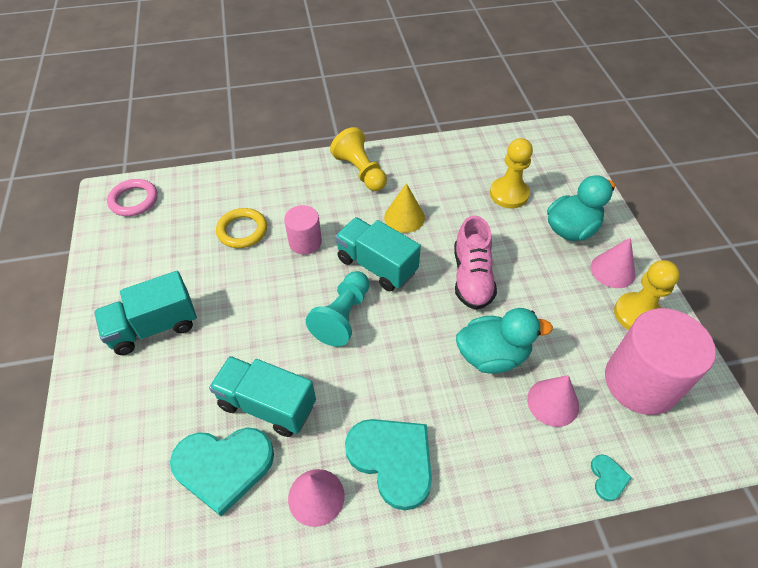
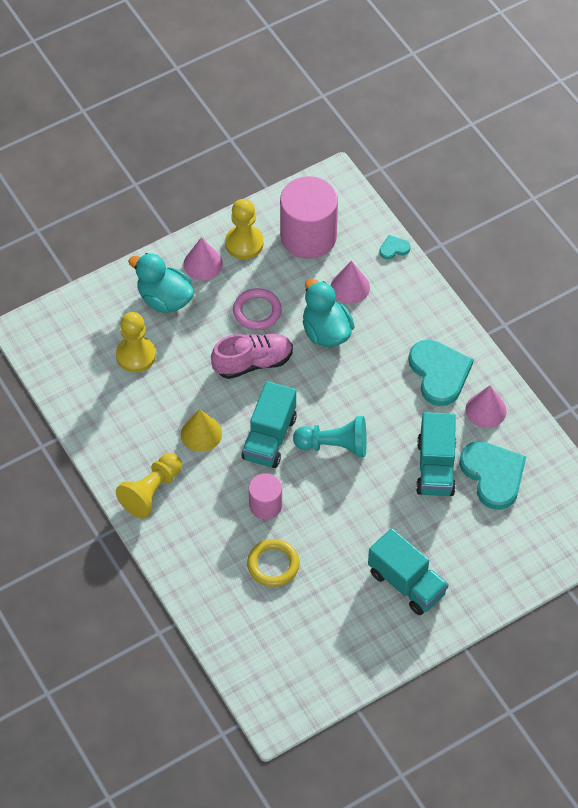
camera: 110 degrees left, 5 degrees up
pink ring [107,179,158,216] -> pink ring moved to [233,288,282,330]
turquoise heart [345,419,432,510] -> turquoise heart turned 135 degrees clockwise [409,340,473,406]

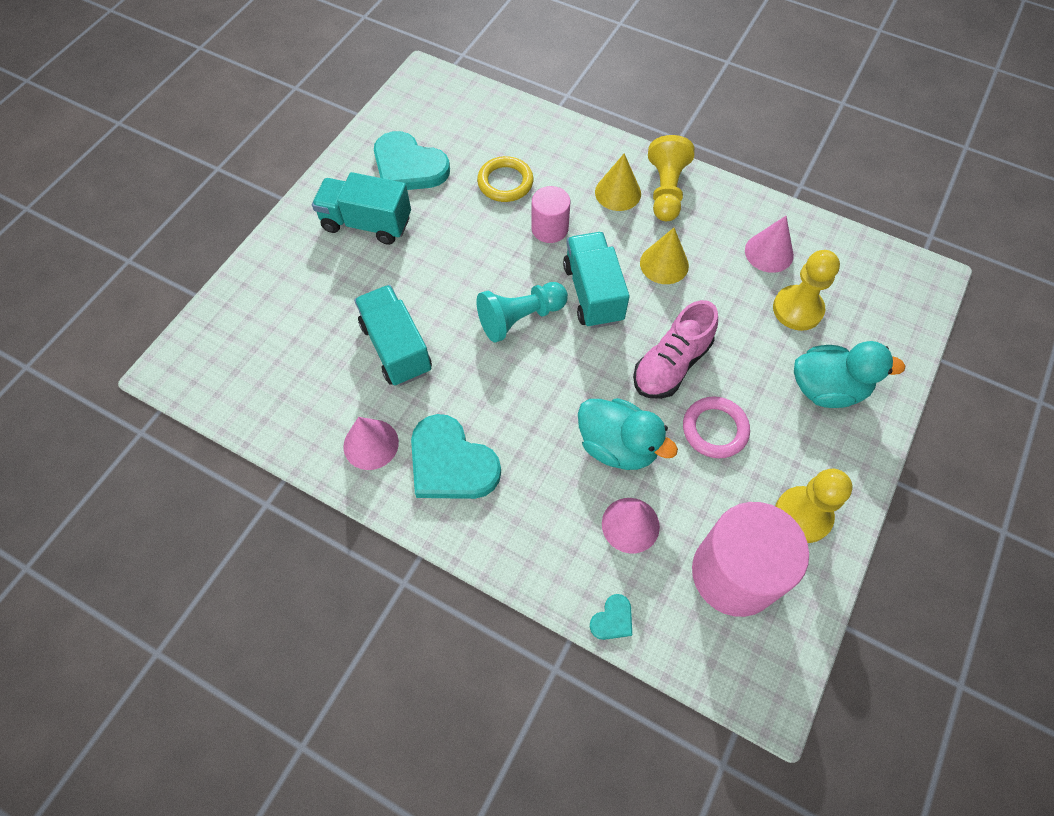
camera: 150 degrees right, 5 degrees up
pink cone [183,237,223,280] -> pink cone moved to [745,216,794,273]
turquoise heart [459,441,526,510] -> turquoise heart moved to [374,131,450,190]
none -> yellow cone [595,153,641,211]

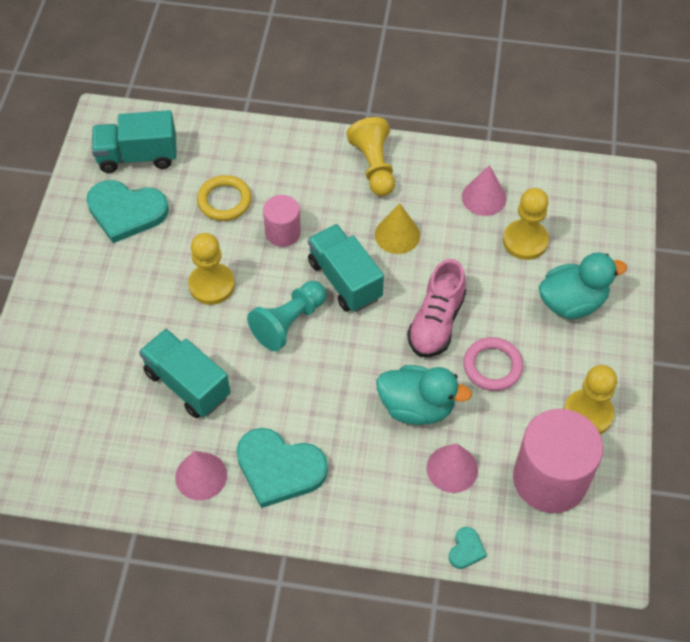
camera: 20 degrees left, 5 degrees down
turquoise truck [312,172,411,245] -> turquoise truck moved to [92,110,177,173]
yellow cone [595,153,641,211] -> none
none -> yellow pawn [188,233,235,305]

